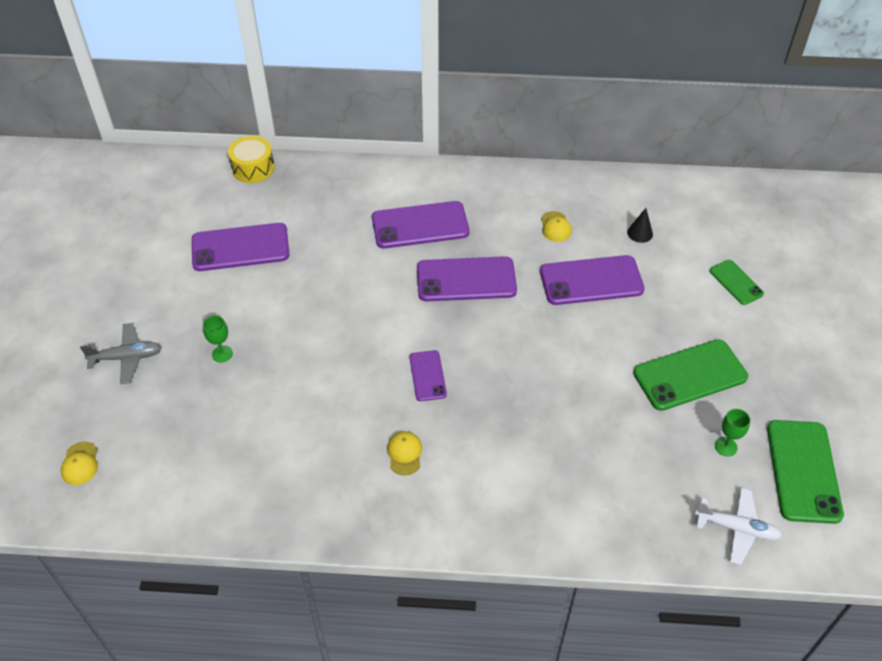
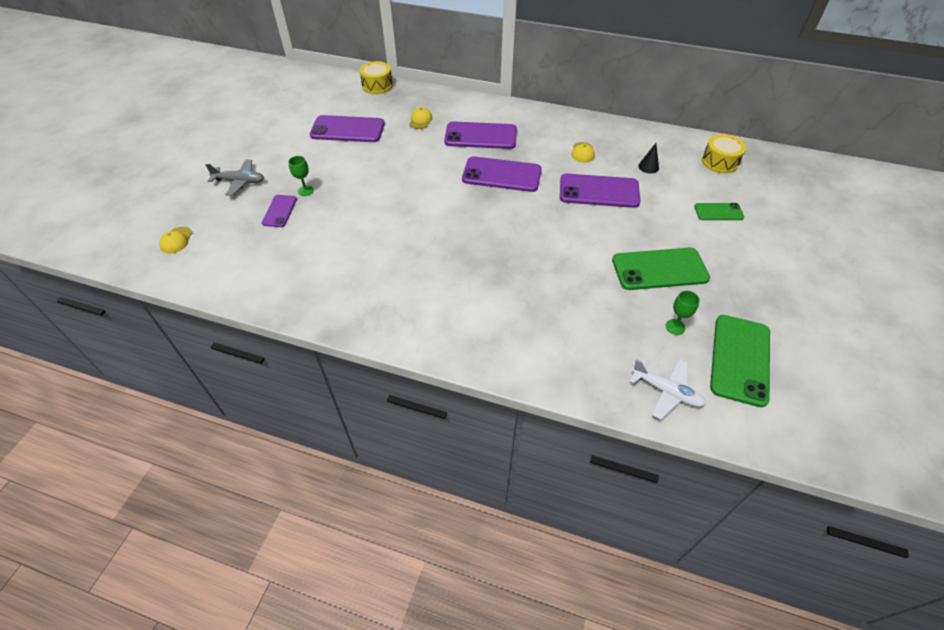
camera: 15 degrees right, 0 degrees up
yellow cap [387,431,422,476] -> yellow cap moved to [409,107,432,129]
purple phone [409,350,447,401] -> purple phone moved to [262,195,297,227]
green phone [710,260,764,305] -> green phone turned 75 degrees counterclockwise [694,203,744,220]
none -> yellow drum [702,134,746,173]

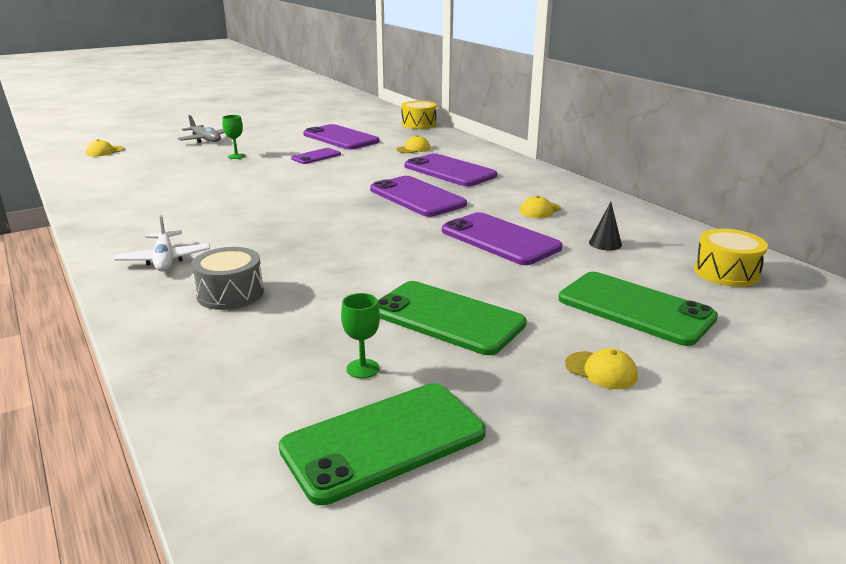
camera: 40 degrees right, 25 degrees down
purple phone [262,195,297,227] -> purple phone moved to [291,148,341,164]
white plane [630,359,706,420] -> white plane moved to [115,215,210,271]
green phone [694,203,744,220] -> green phone [558,272,718,346], size x1.81
none -> grey drum [191,247,264,310]
none -> yellow cap [565,348,638,389]

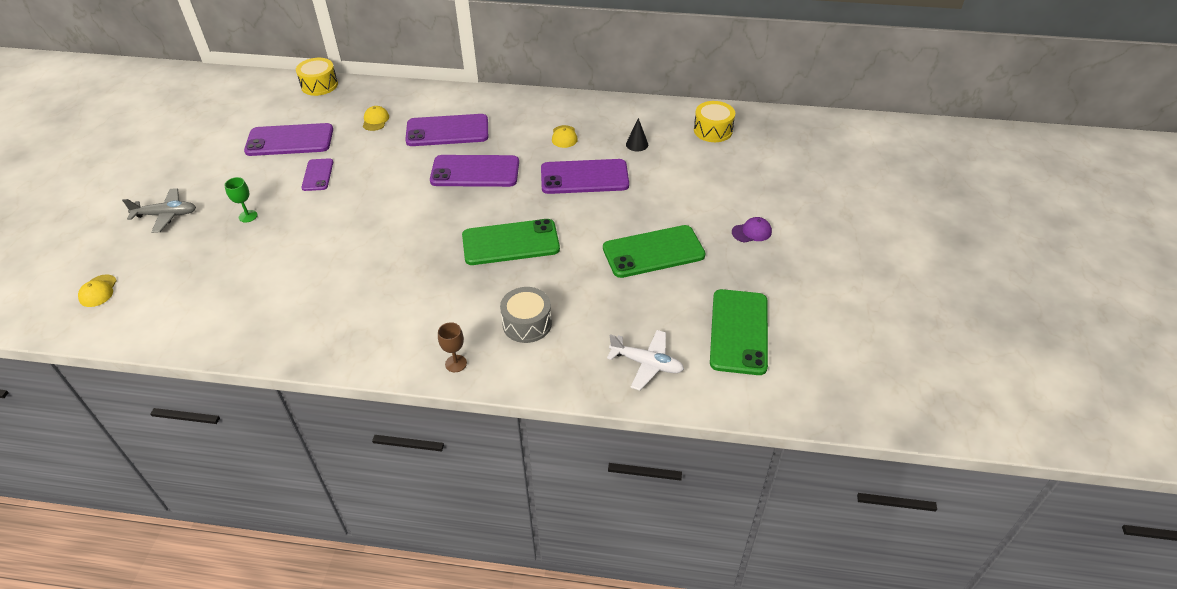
camera: 50 degrees left, 20 degrees up
white plane [115,215,210,271] -> white plane moved to [607,330,684,391]
green goblet [341,293,380,378] -> none
green phone [558,272,718,346] -> green phone moved to [462,219,560,265]
yellow cap [565,348,638,389] -> purple cap [732,217,772,243]
none -> brown goblet [438,322,467,372]

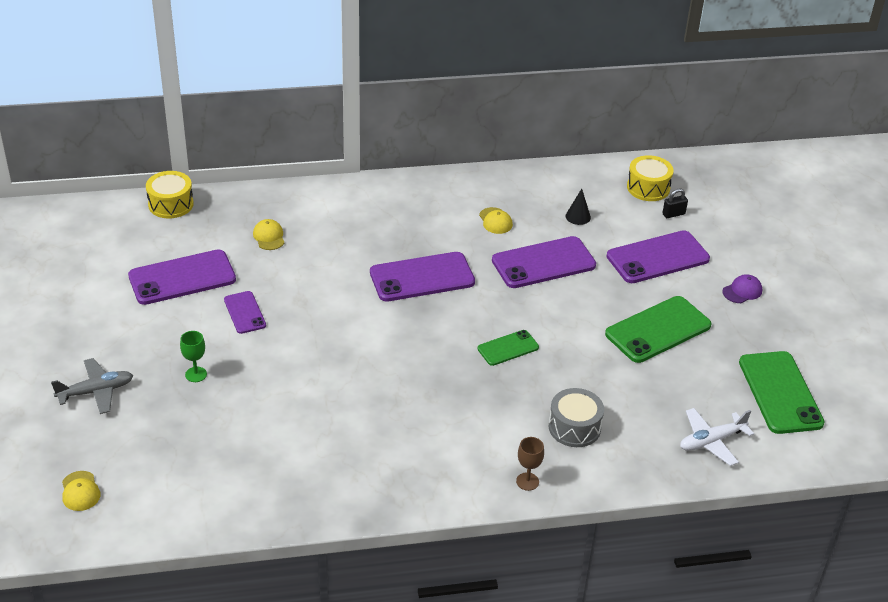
camera: 20 degrees left, 5 degrees down
purple phone [405,114,488,146] -> purple phone moved to [606,230,710,283]
green phone [462,219,560,265] -> green phone [478,330,539,366], size x0.55
white plane [607,330,684,391] -> white plane turned 150 degrees clockwise [680,408,754,466]
none -> black padlock [662,189,688,218]

